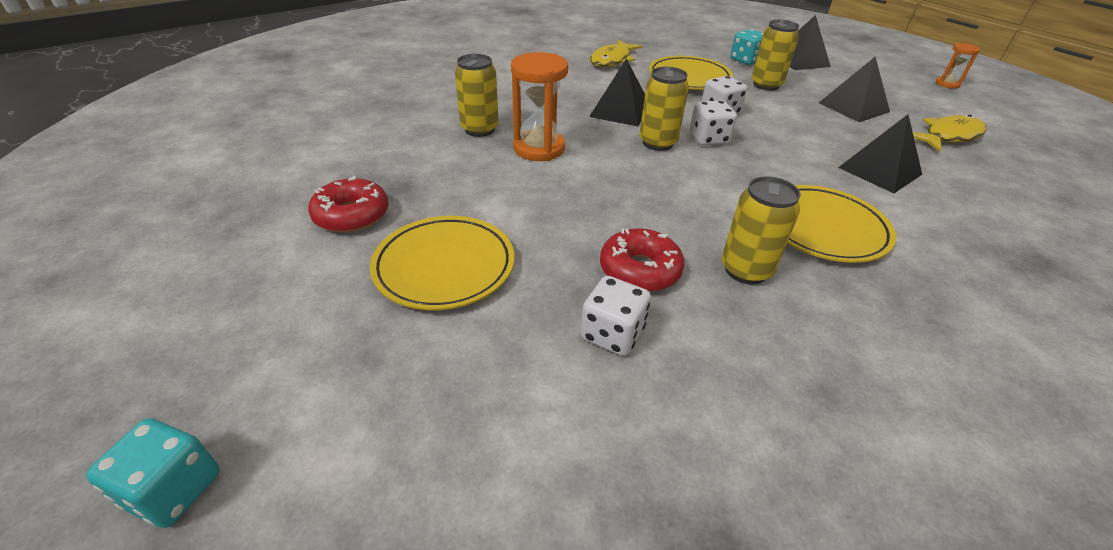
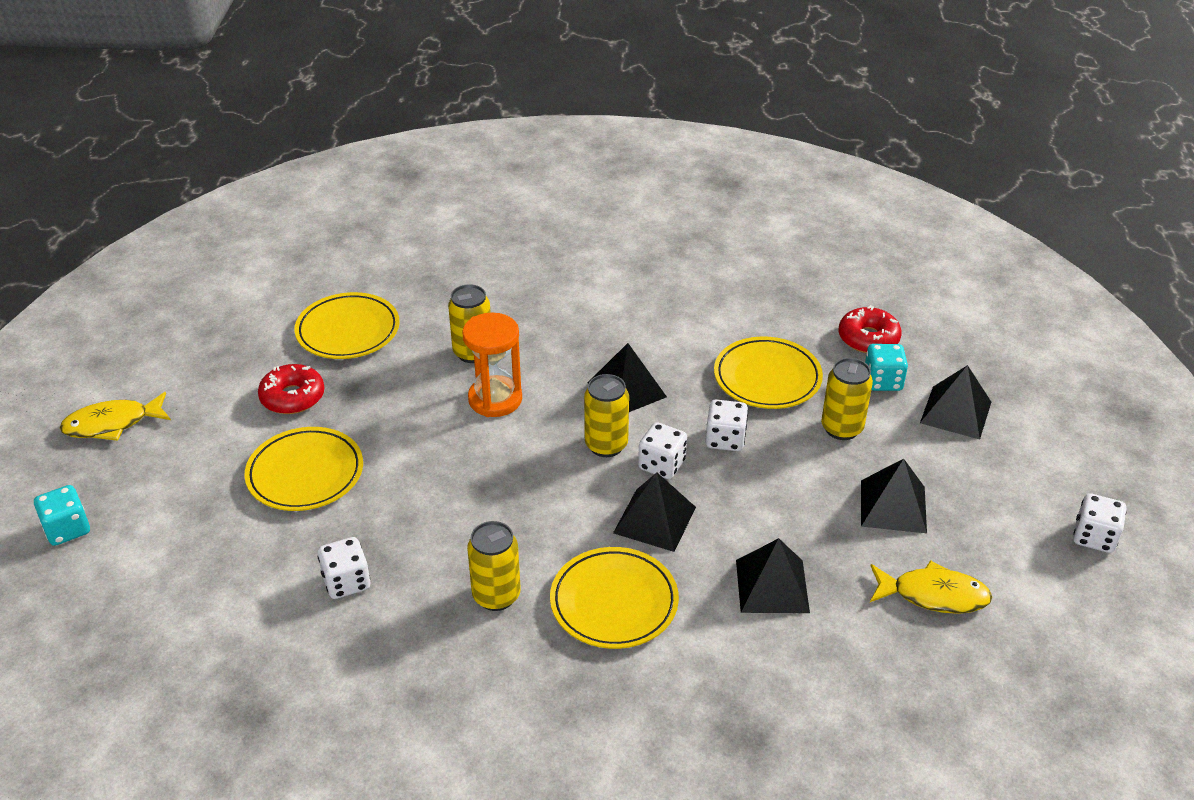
camera: 40 degrees right, 0 degrees up
yellow fish [590,40,642,67] -> yellow fish moved to [60,392,171,441]
red donut [600,228,684,292] -> red donut moved to [839,305,902,353]
orange hourglass [936,43,980,89] -> white dice [1073,493,1126,553]
none -> yellow plate [294,292,400,359]
none -> black pyramid [613,473,696,552]

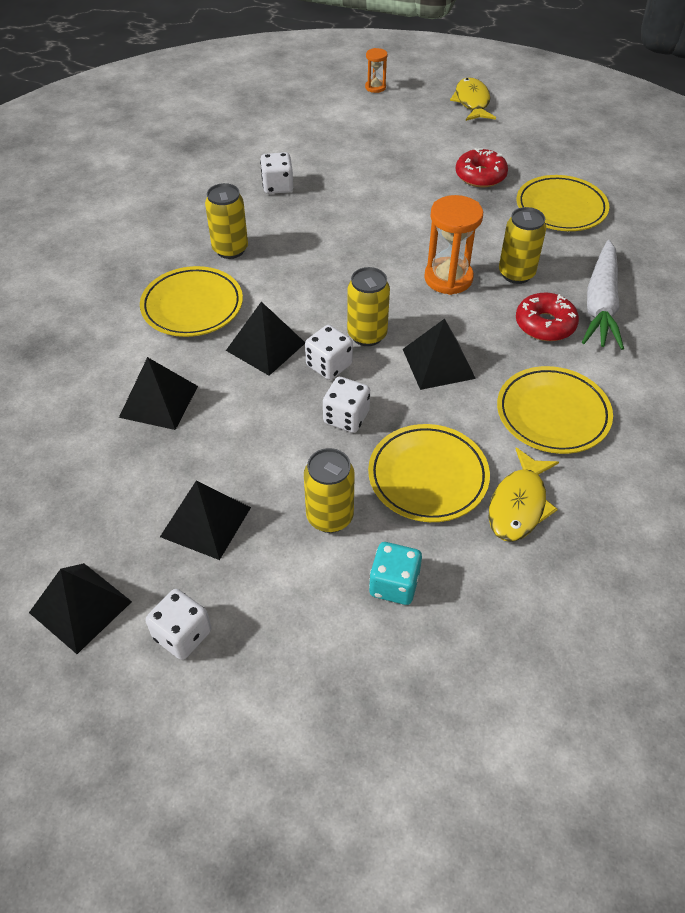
camera: 105 degrees right, 10 degrees up
turquoise dice [34,485,90,546] -> orange hourglass [365,48,387,93]
yellow plate [244,427,363,511] -> yellow plate moved to [497,366,613,454]
red donut [839,305,902,353] -> red donut moved to [516,293,579,341]
yellow fish [870,560,992,614] -> yellow fish moved to [489,448,559,542]
black pyramid [920,365,991,439] -> black pyramid moved to [29,563,132,654]
white dice [1073,493,1126,553] -> white dice moved to [146,589,211,660]
none -> white carrot [582,240,624,350]

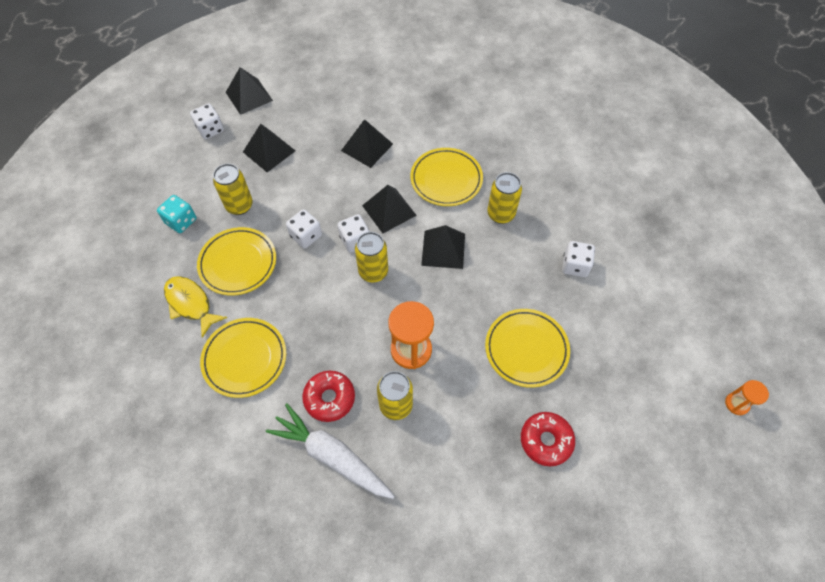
camera: 110 degrees right, 10 degrees up
black pyramid [403,319,476,390] -> black pyramid moved to [421,225,465,269]
yellow fish [450,77,496,121] -> none
yellow plate [517,175,609,231] -> yellow plate moved to [485,309,570,388]

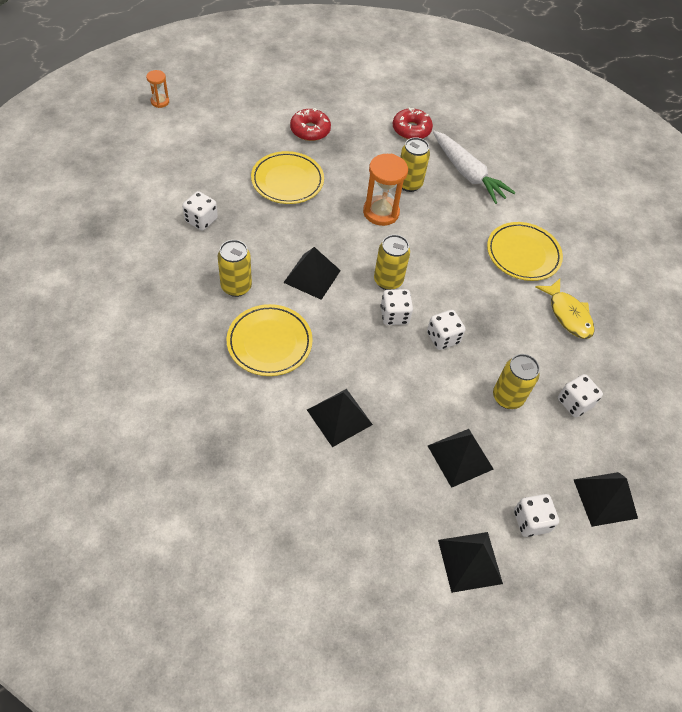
camera: 165 degrees left, 5 degrees down
turquoise dice [157,195,196,233] -> white dice [558,374,603,417]
yellow plate [197,227,276,296] -> none
red donut [302,371,355,422] -> red donut moved to [393,108,433,139]
black pyramid [362,185,417,233] -> black pyramid moved to [574,472,638,527]

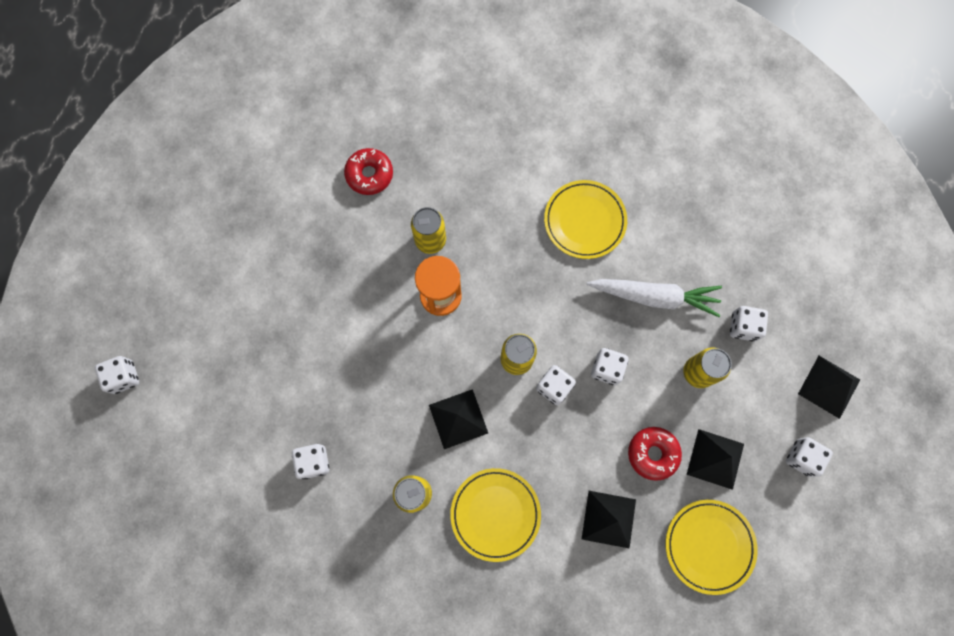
camera: 40 degrees left, 20 degrees up
orange hourglass [146,70,169,108] -> white dice [95,356,139,394]
yellow plate [251,151,324,204] -> yellow plate moved to [666,500,758,595]
red donut [290,108,331,141] -> red donut moved to [628,427,682,481]
white carrot [433,131,516,204] -> white carrot moved to [587,279,722,317]
black pyramid [438,532,503,593] -> none
yellow fish [536,279,595,339] -> none

